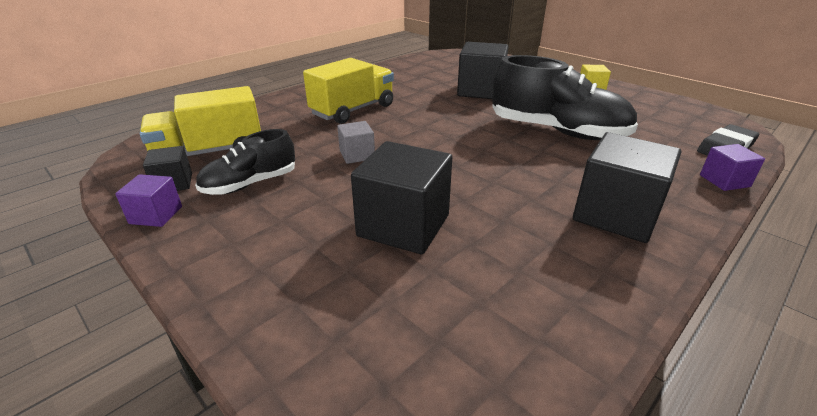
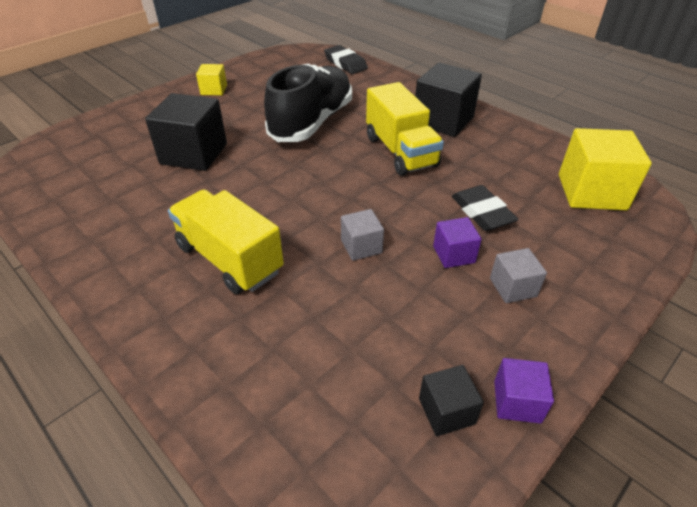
camera: 90 degrees left, 10 degrees up
yellow truck [140,86,261,156] -> yellow truck moved to [366,82,444,176]
black shoe [195,129,295,195] -> none
black cube [351,141,452,254] -> black eraser [452,185,518,231]
purple cube [700,144,765,191] -> purple cube moved to [433,217,482,268]
none -> grey cube [490,248,547,303]
none -> yellow cube [559,128,652,210]

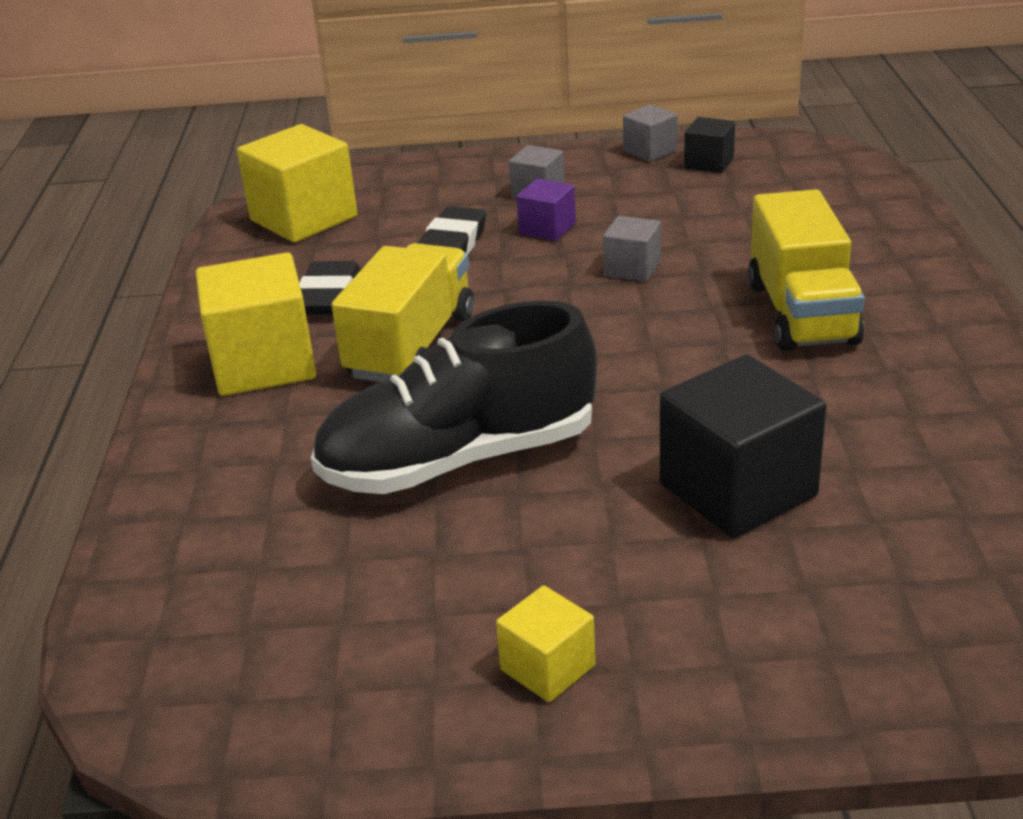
camera: 135 degrees left, 10 degrees down
black eraser [324,45,368,74] -> black eraser moved to [299,261,361,315]
black cube [415,63,482,137] -> yellow cube [196,252,316,396]
purple cube [494,358,554,424] -> grey cube [623,105,678,162]

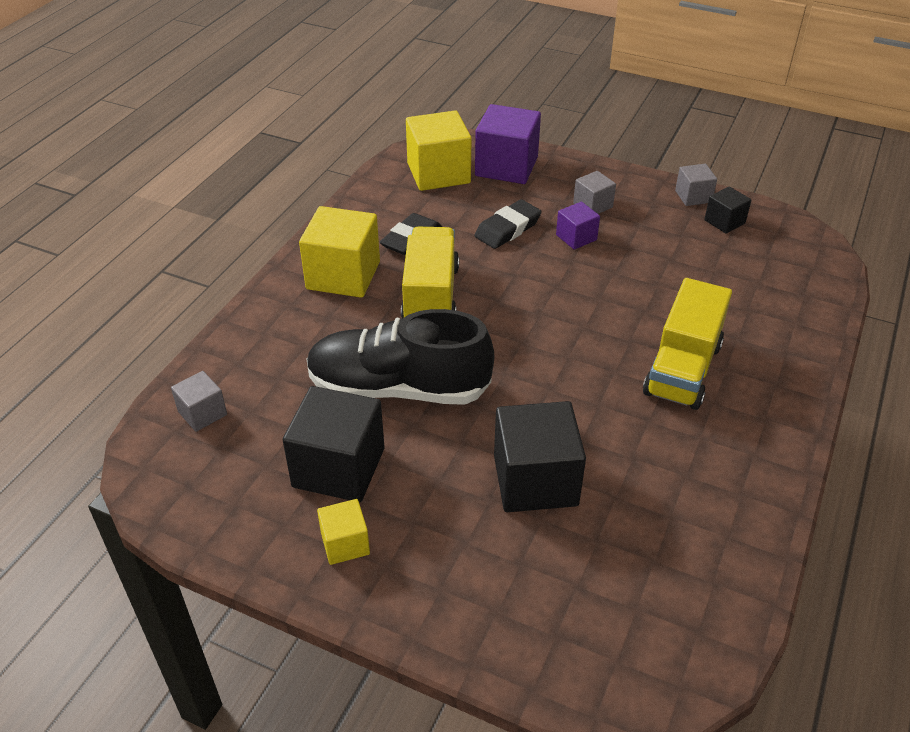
camera: 25 degrees right, 10 degrees up
yellow truck [331,243,474,382] -> yellow truck turned 45 degrees counterclockwise [401,227,459,318]
grey cube [603,216,661,282] -> grey cube moved to [171,371,227,432]
none -> black cube [283,386,385,502]
none -> purple cube [475,104,541,184]

